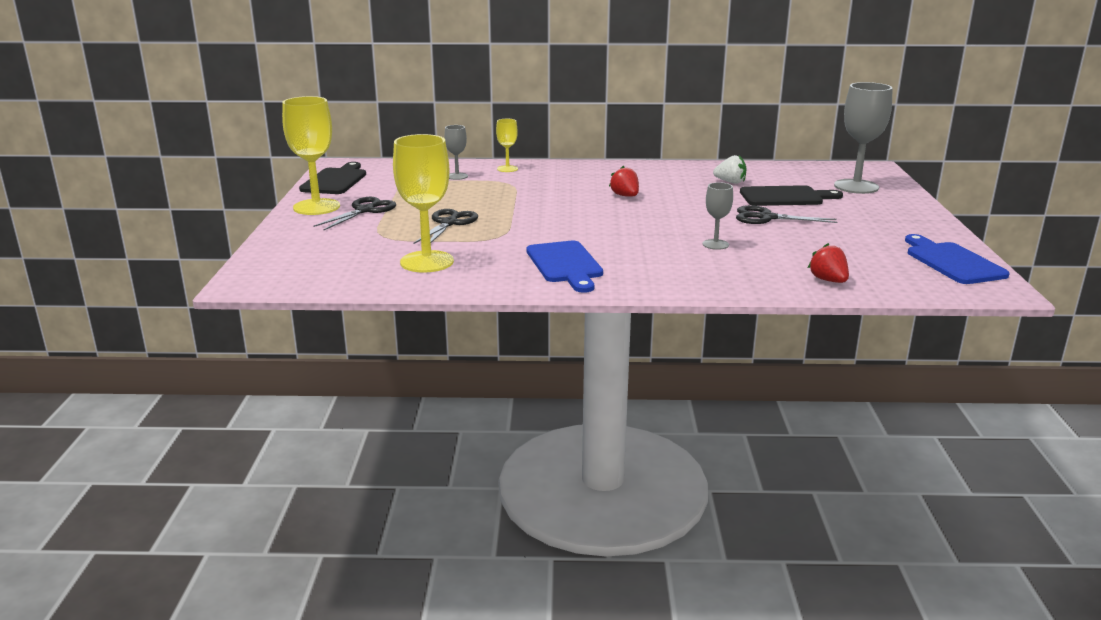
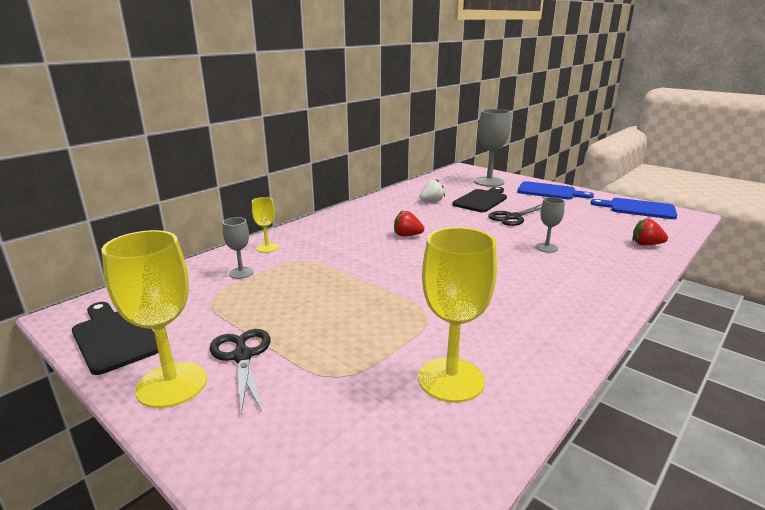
camera: 50 degrees left, 0 degrees up
black scissors [413,209,478,244] -> none
blue cutting board [527,241,603,293] -> blue cutting board moved to [517,181,594,200]

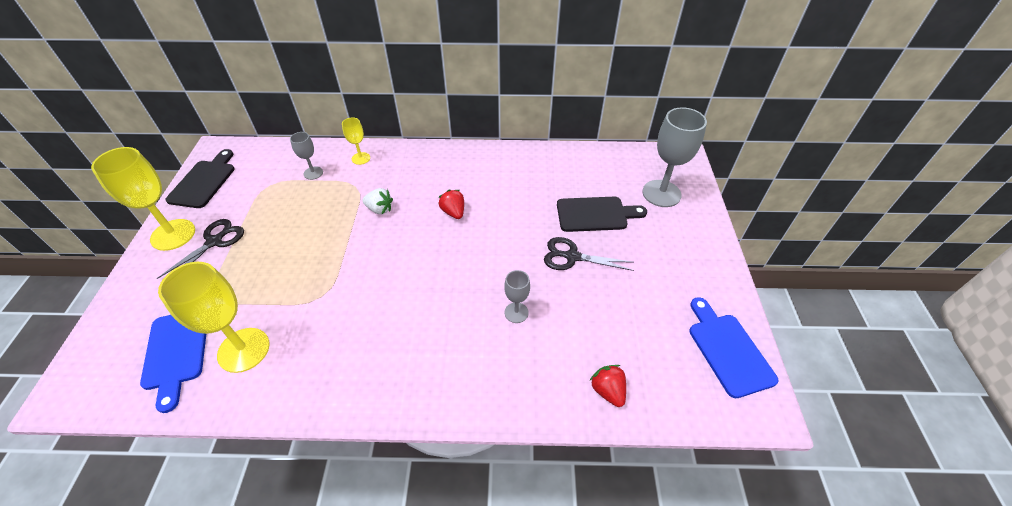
camera: 50 degrees right, 25 degrees up
white strawberry [419,179,445,202] -> white strawberry moved to [362,188,393,214]
blue cutting board [517,181,594,200] -> blue cutting board moved to [140,315,206,413]

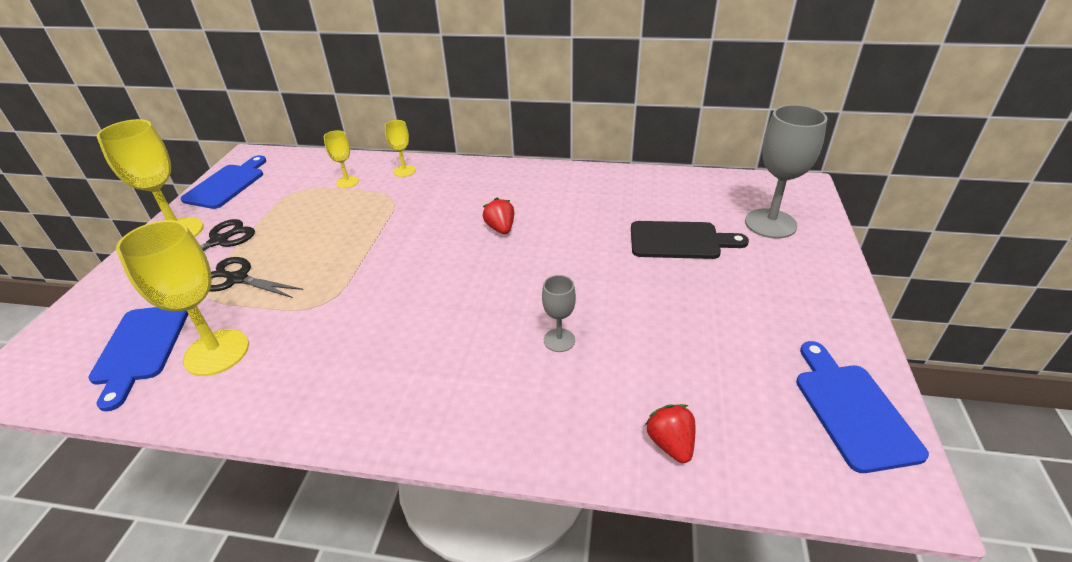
camera: 10 degrees right, 10 degrees down
black cutting board [165,149,234,208] -> blue cutting board [181,155,266,209]
grey goblet [290,132,323,180] -> yellow goblet [324,130,359,188]
white strawberry [362,188,393,214] -> none
black scissors [544,237,634,271] -> black scissors moved to [209,257,303,298]

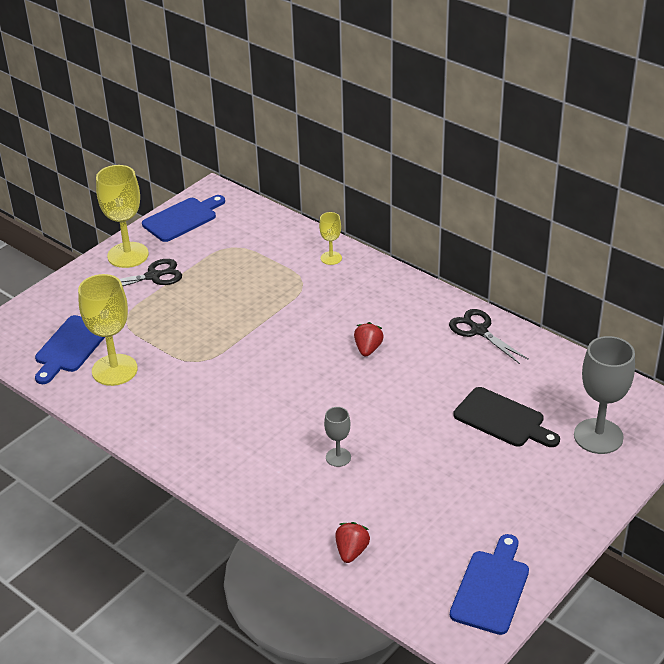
camera: 30 degrees right, 0 degrees up
black scissors [209,257,303,298] -> black scissors moved to [449,309,529,364]
yellow goblet [324,130,359,188] -> none

